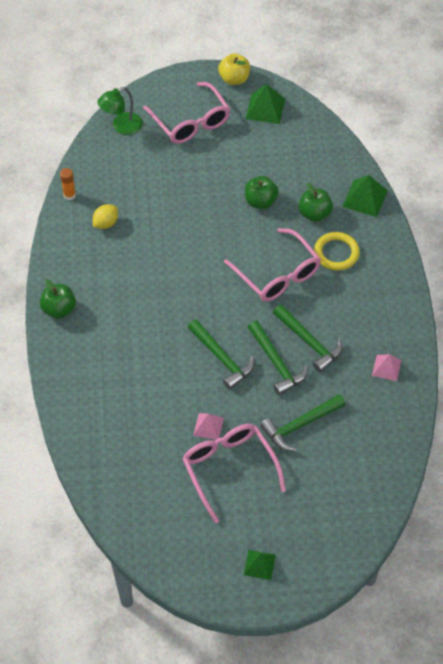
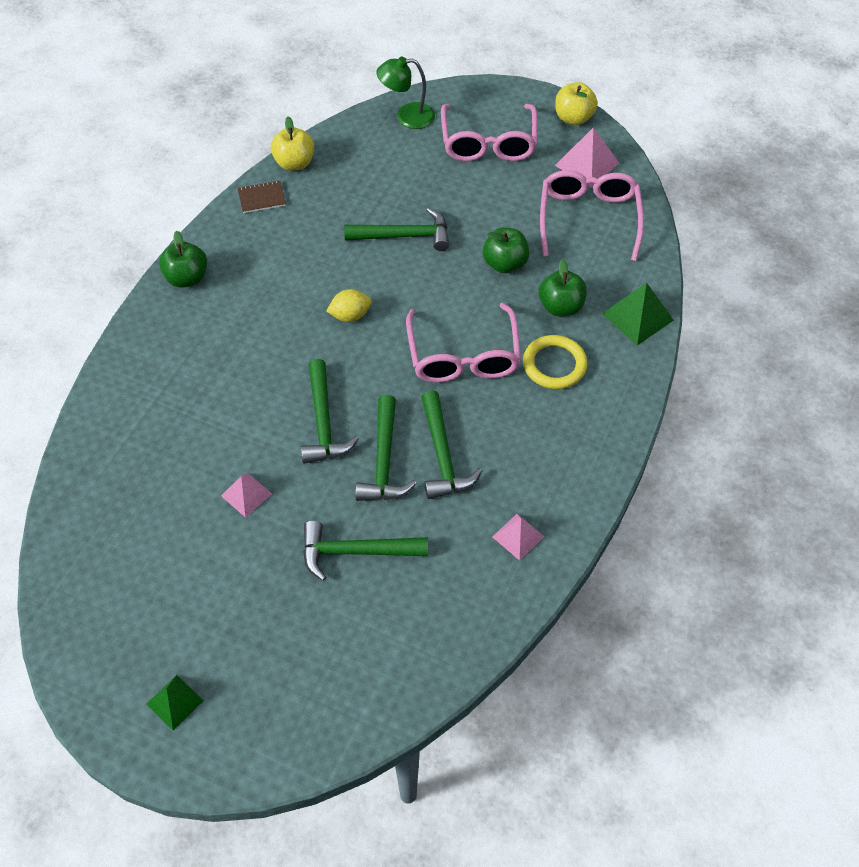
camera: 30 degrees right, 0 degrees up
orange glue stick [60,168,76,200] -> yellow apple [271,117,314,171]
yellow lemon [93,204,118,229] -> yellow lemon moved to [326,289,372,322]
pink glasses [182,424,286,523] -> pink glasses moved to [540,170,644,261]
green pyramid [245,84,285,124] -> pink pyramid [555,127,619,188]
none -> brown notebook [238,180,286,213]
none -> green hammer [344,208,449,251]

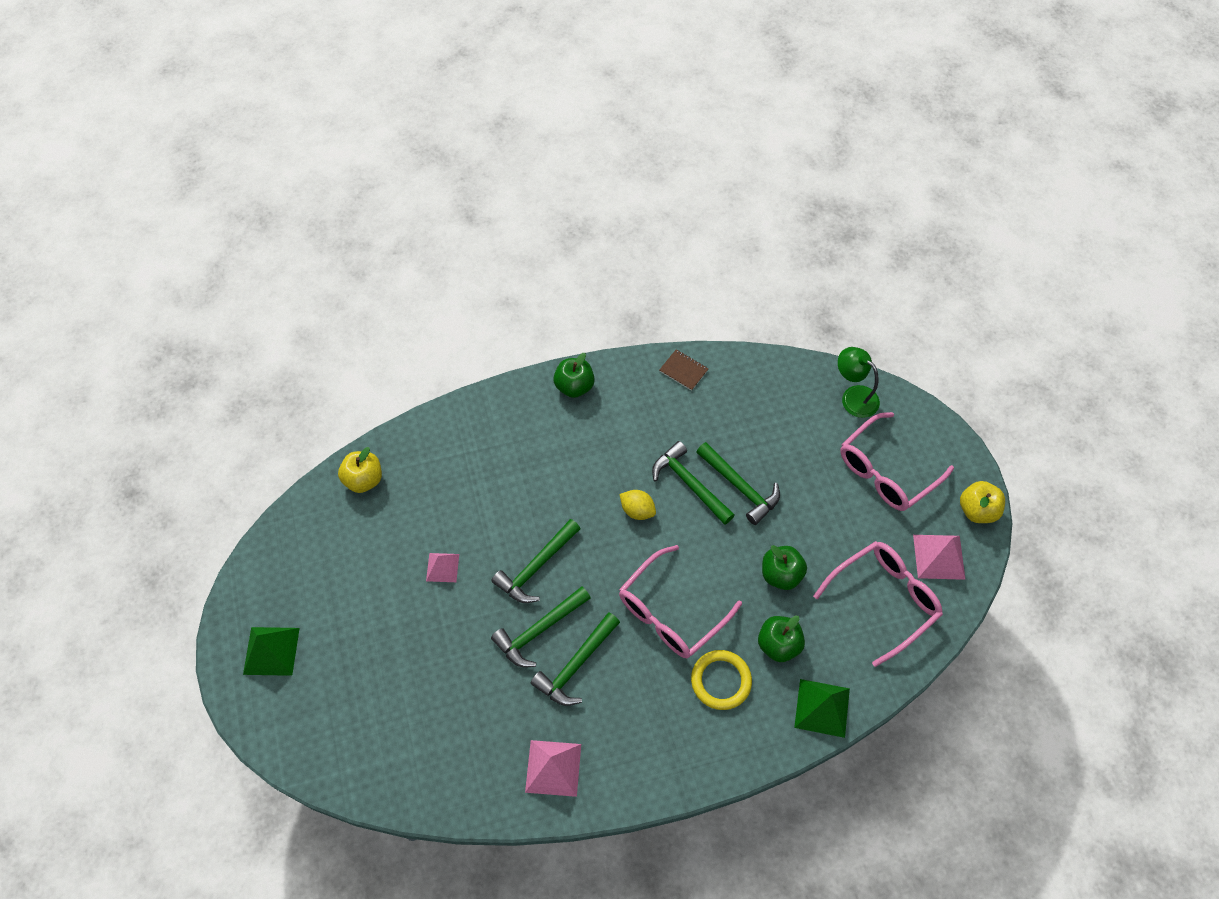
camera: 50 degrees right, 5 degrees up
green pyramid [146,675,204,731] -> green pyramid [243,627,300,676], size x1.56
yellow apple [271,117,314,171] -> yellow apple moved to [338,447,382,493]
green hammer [303,521,428,581] -> green hammer moved to [652,441,735,525]
pink pyramid [492,514,544,561] -> pink pyramid [525,740,581,797], size x1.56

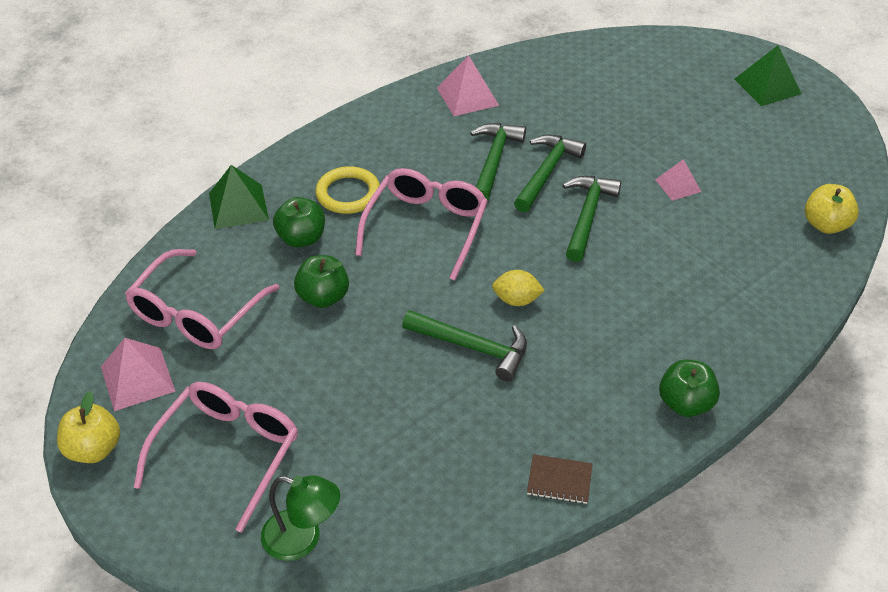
camera: 155 degrees right, 15 degrees down
green hammer [696,442,780,525] -> none

